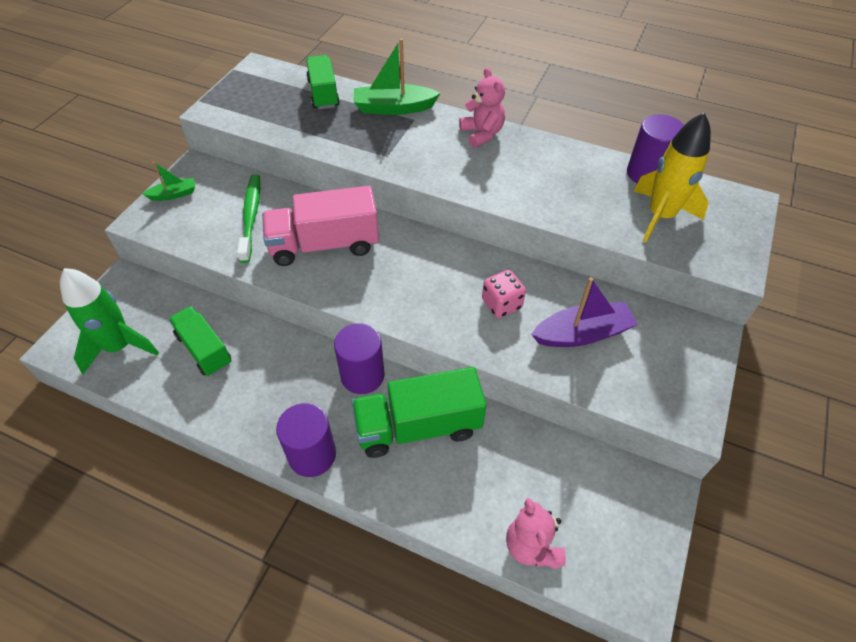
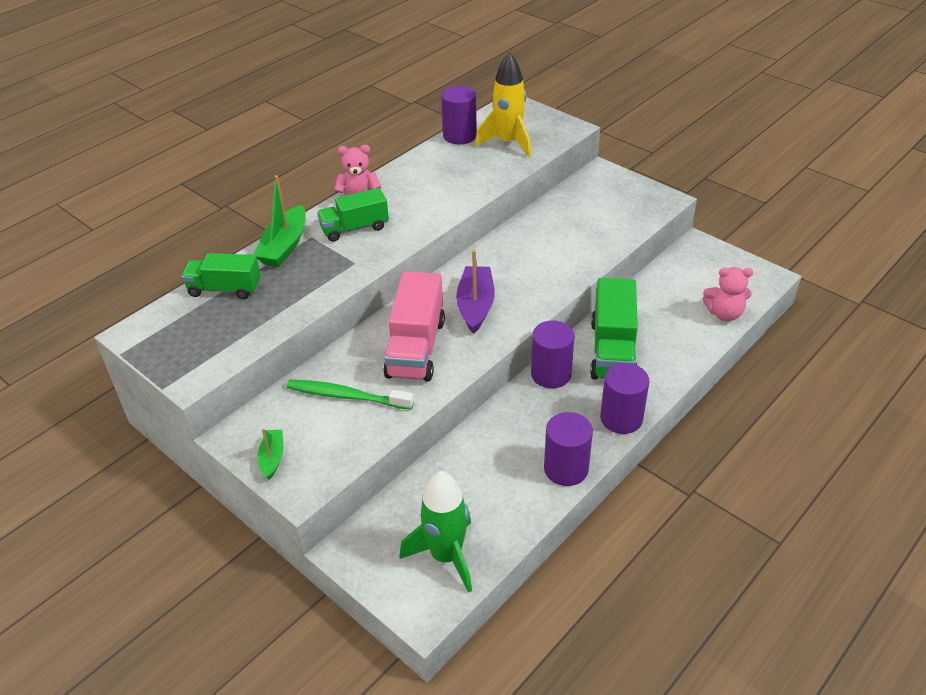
camera: 70 degrees left, 10 degrees down
green truck [168,306,232,376] -> green truck moved to [317,188,389,242]
pink dice [482,270,526,318] -> none
purple boat [531,277,638,347] -> purple boat moved to [456,250,495,334]
none -> purple cylinder [544,412,593,486]

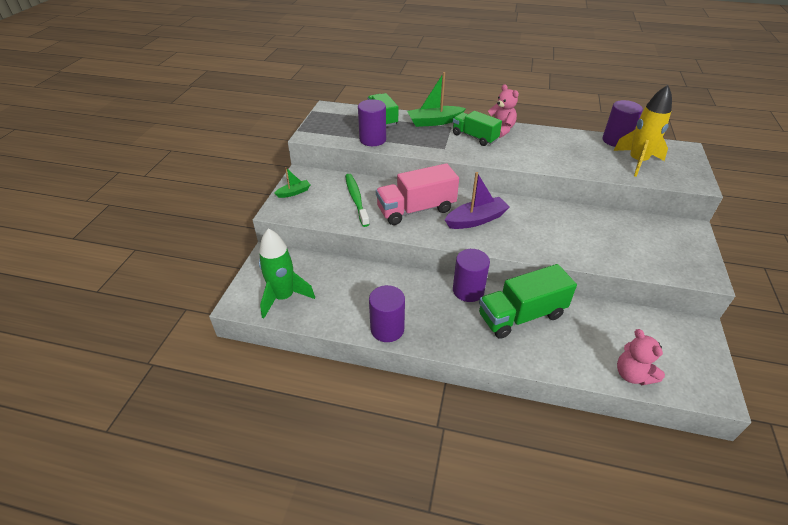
camera: 60 degrees right, 0 degrees up
purple cylinder [600,363,649,434] -> purple cylinder moved to [358,99,386,146]

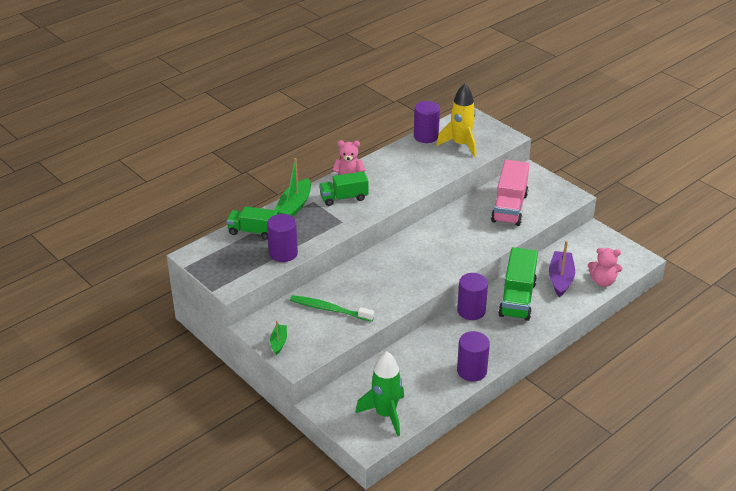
camera: 55 degrees left, 5 degrees down
pink truck [376,163,459,225] -> pink truck moved to [491,160,530,226]
purple boat [445,172,510,229] -> purple boat moved to [549,241,575,297]

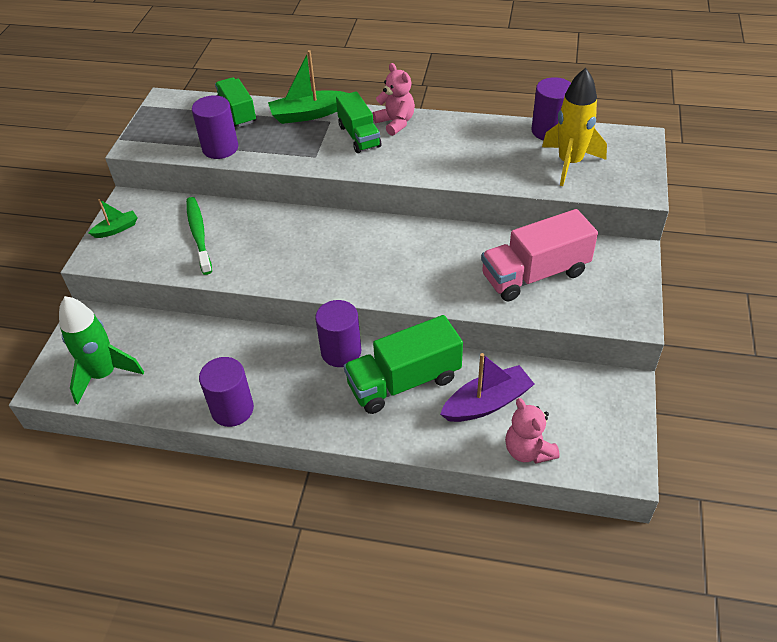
camera: 55 degrees right, 10 degrees up
green truck [319,171,369,206] -> green truck turned 150 degrees counterclockwise [336,91,381,153]

